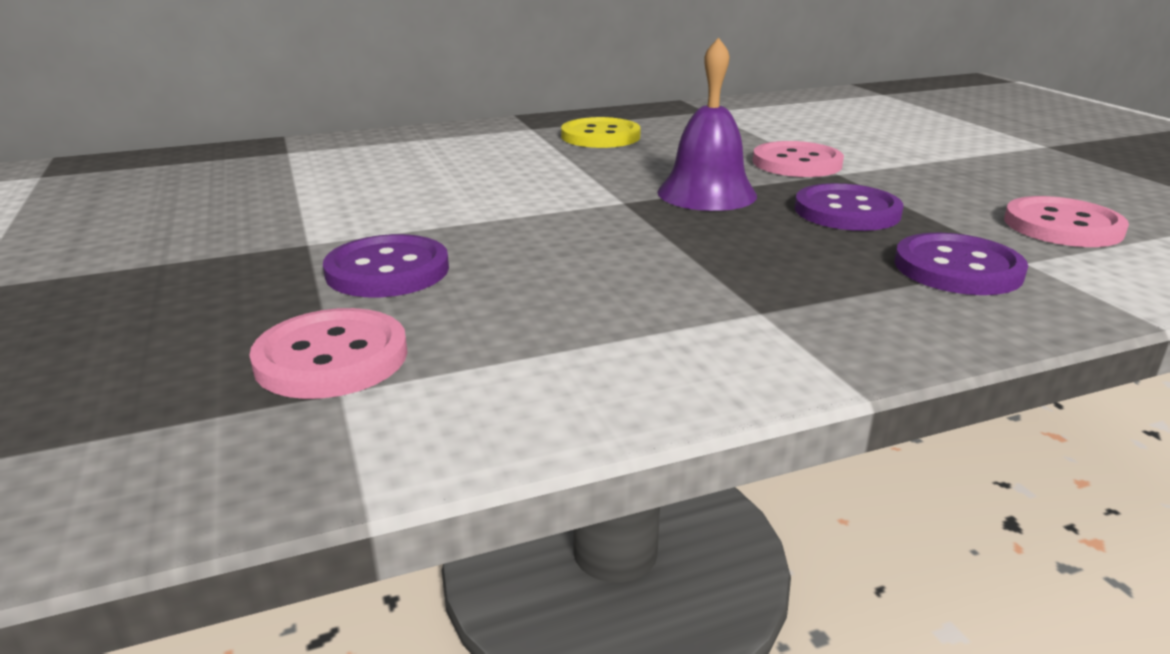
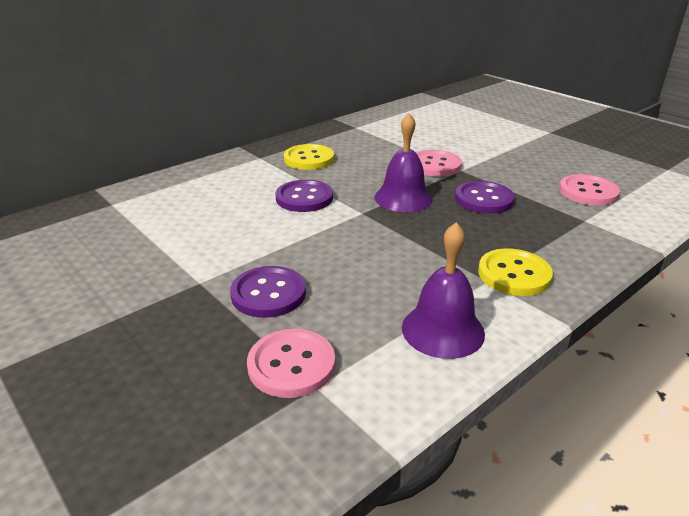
camera: 20 degrees left, 5 degrees up
purple button [894,233,1028,295] -> purple button moved to [275,180,333,212]
none -> purple bell [402,222,485,359]
none -> yellow button [478,248,553,296]

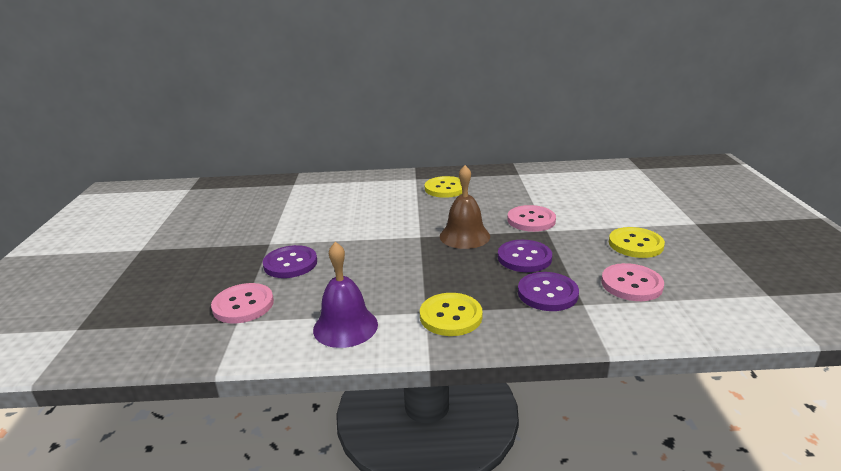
camera: 40 degrees right, 5 degrees down
purple button [275,180,333,212] -> purple button moved to [518,272,579,311]
purple bell [375,113,433,212] -> brown bell [440,165,490,249]
none -> yellow button [609,227,665,258]

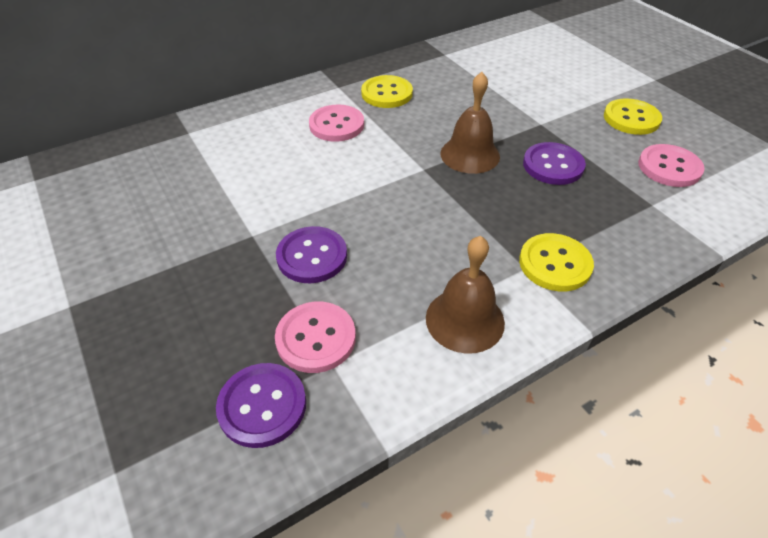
camera: 30 degrees left, 20 degrees up
purple bell [313,242,378,348] -> brown bell [426,236,505,354]
pink button [507,205,556,232] -> pink button moved to [309,104,364,142]
purple button [518,272,579,311] -> purple button moved to [216,363,306,448]

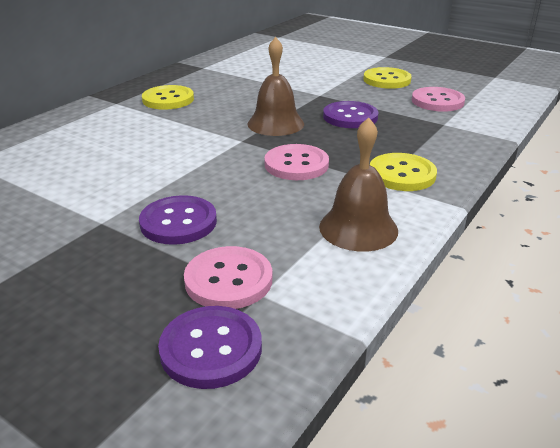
camera: 25 degrees left, 15 degrees down
pink button [309,104,364,142] -> pink button moved to [264,144,329,180]

